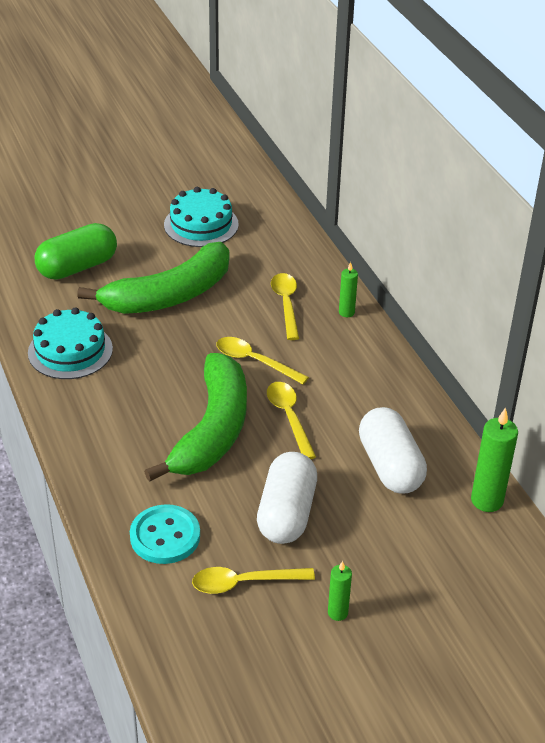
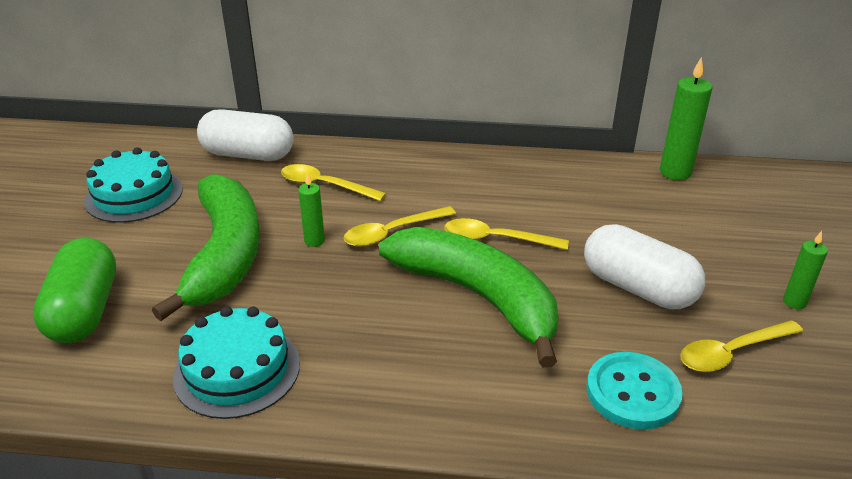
camera: 60 degrees left, 5 degrees down
yellow spoon [192,567,315,594] -> yellow spoon turned 45 degrees clockwise [680,320,803,372]
green candle [339,262,358,317] -> green candle moved to [298,173,325,247]
white capsule [359,407,427,493] -> white capsule moved to [197,109,294,161]

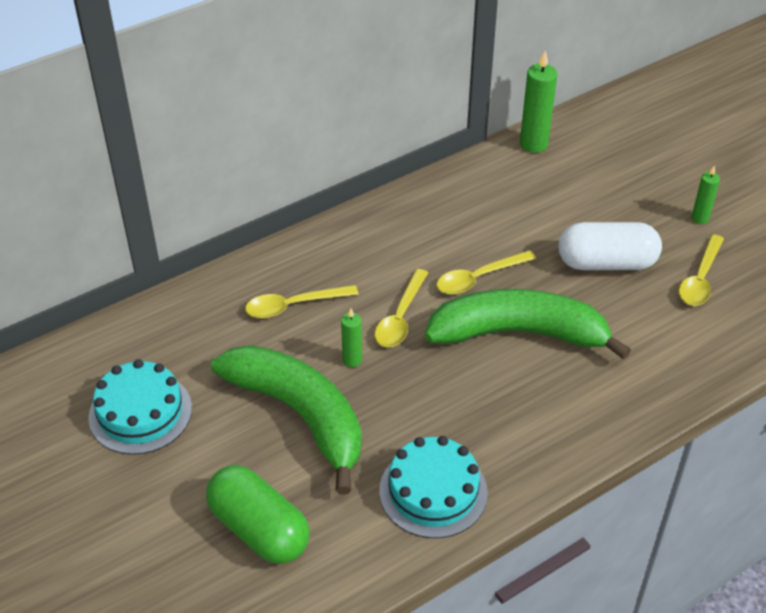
camera: 40 degrees left, 10 degrees up
white capsule [197,109,294,161] -> none
turquoise button [586,352,683,430] -> none

